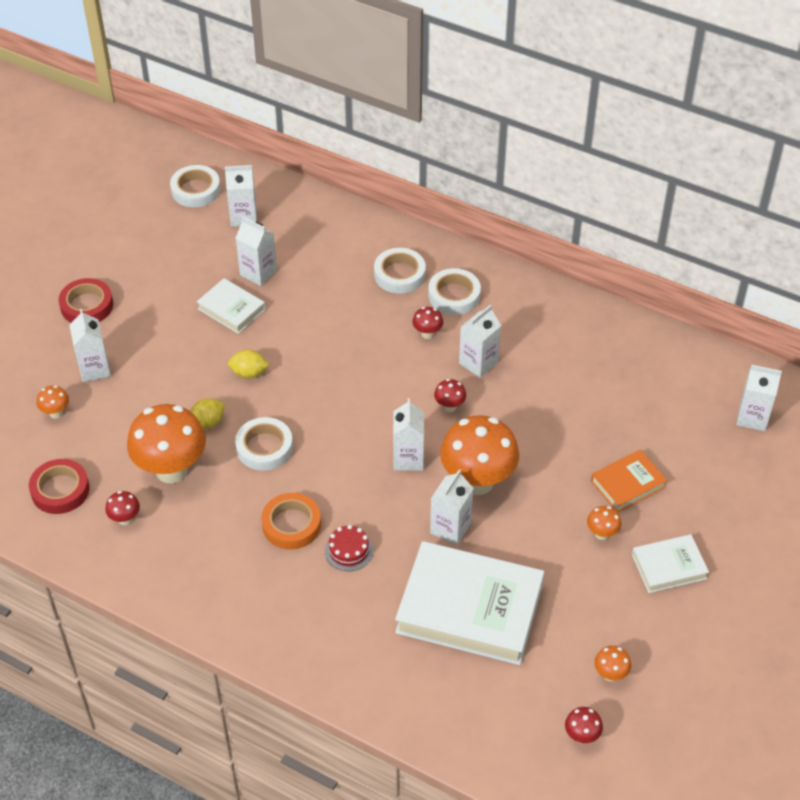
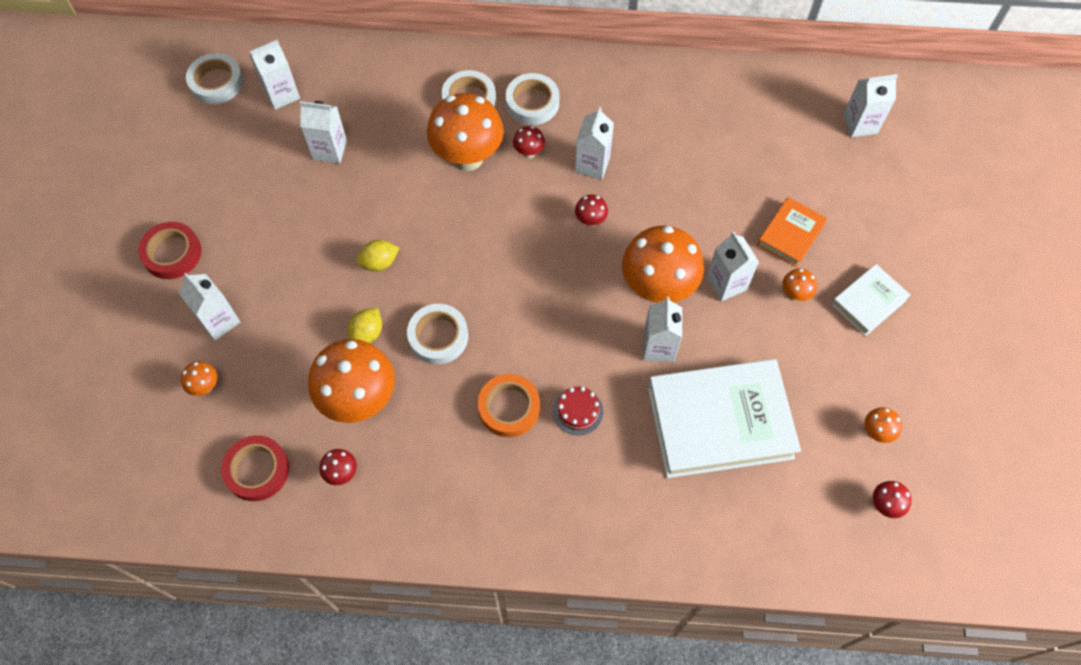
camera: 25 degrees left, 15 degrees up
white book [197,278,265,334] -> none
white carton [393,398,424,471] -> white carton moved to [706,231,759,301]
none -> orange mushroom [427,93,504,171]

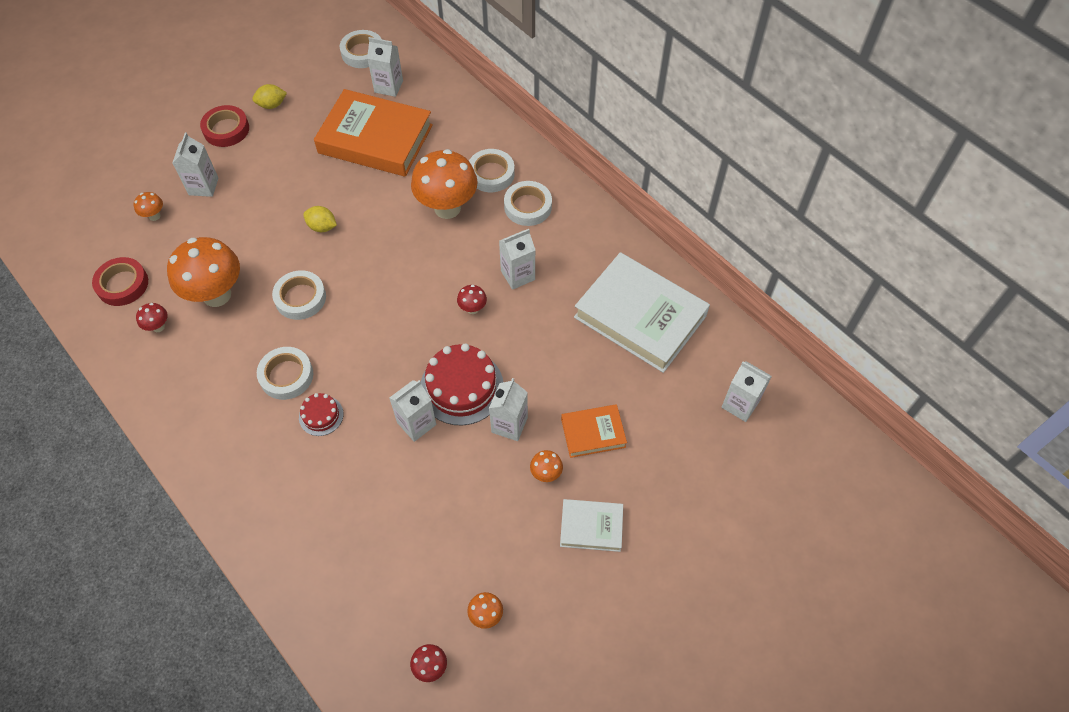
camera: 45 degrees right, 5 degrees down
white carton [300,101,347,163] -> orange book [314,89,433,177]
yellow lemon [348,308,382,343] -> yellow lemon moved to [252,84,287,109]
orange tape [478,374,540,437] -> white tape [257,347,313,400]
red mushroom [513,126,545,159] -> none
orange mushroom [622,226,704,303] -> red cake [421,343,503,426]
white book [648,359,801,478] -> white book moved to [574,252,710,373]

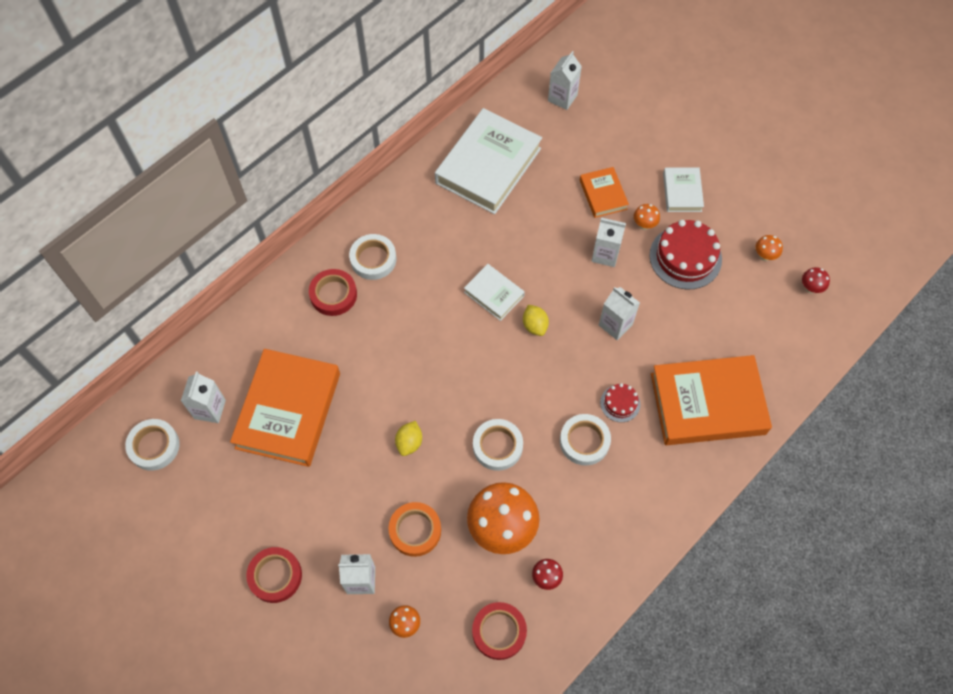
camera: 95 degrees left, 5 degrees up
yellow lemon [252,84,287,109] -> yellow lemon moved to [523,305,549,336]
orange mushroom [411,149,478,219] -> none
red cake [421,343,503,426] -> red cake moved to [649,220,722,290]
red mushroom [457,285,487,314] -> white book [464,264,525,321]
white tape [469,149,515,192] -> red tape [309,269,357,316]
white carton [499,229,535,290] -> none
none -> orange tape [388,502,441,557]
none -> orange book [651,355,772,445]

